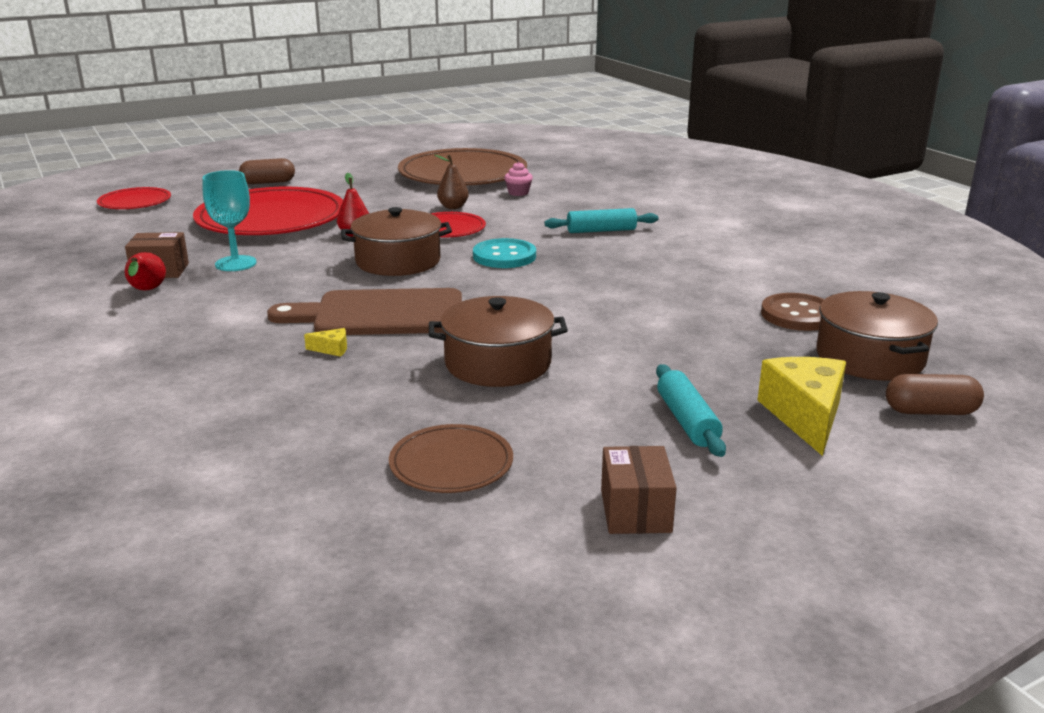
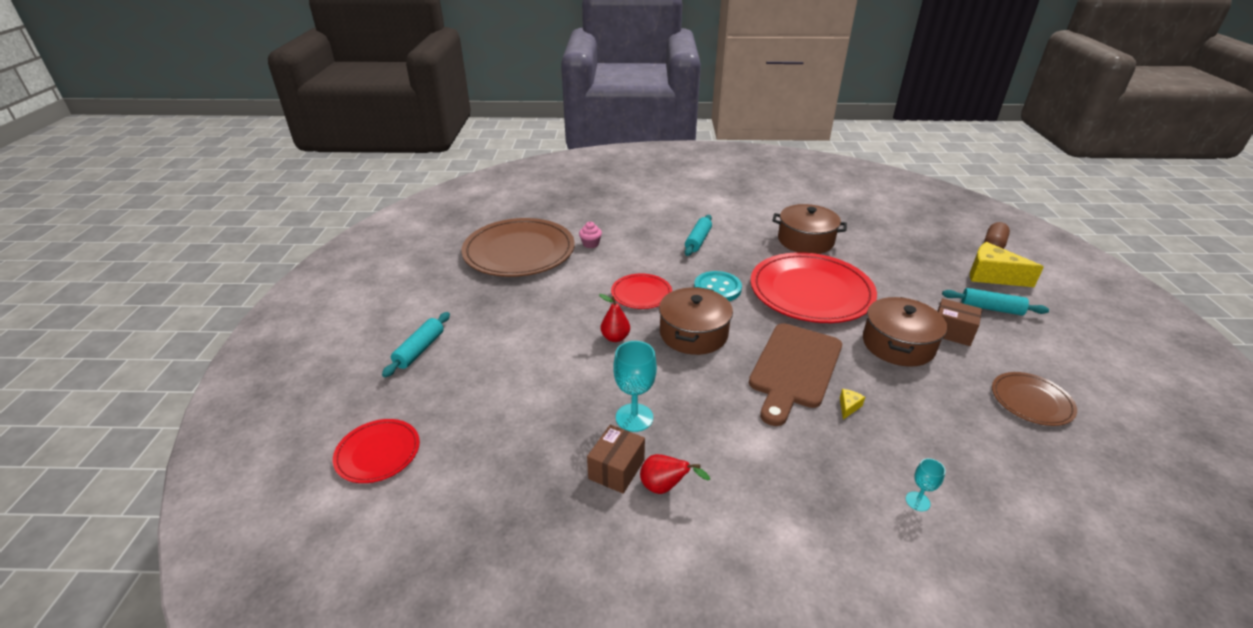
camera: 60 degrees left, 10 degrees up
red plate [193,187,343,235] -> red plate moved to [750,252,877,323]
brown capsule [239,158,295,184] -> turquoise rolling pin [382,312,450,377]
brown pear [435,155,469,209] -> none
brown box [601,446,677,534] -> brown box moved to [938,298,982,346]
brown button [761,293,824,331] -> none
brown pot [816,291,938,381] -> brown pot moved to [772,204,847,254]
none -> turquoise goblet [906,458,946,511]

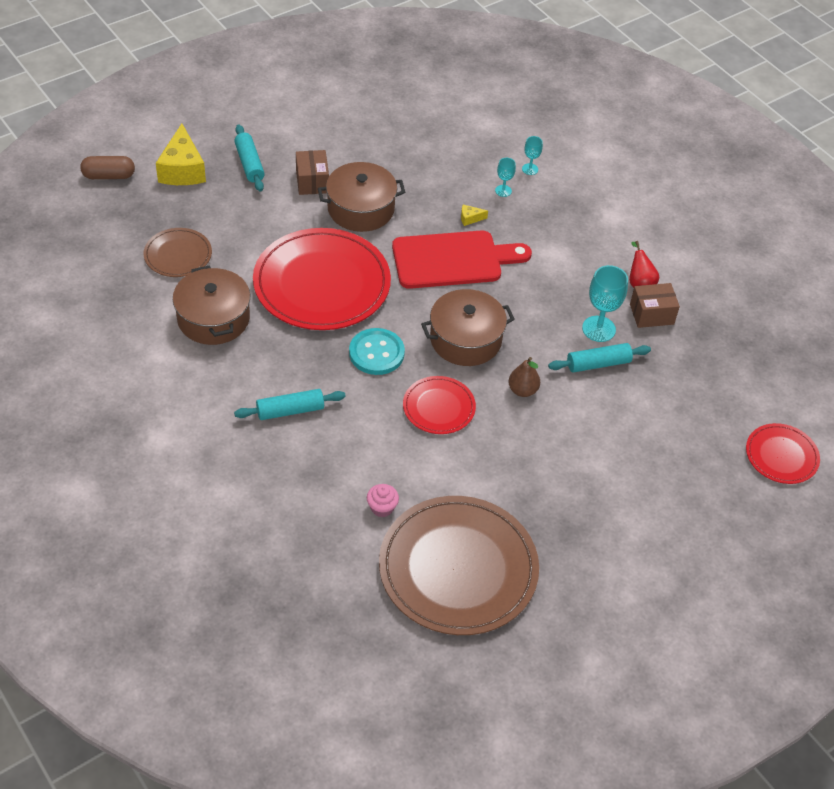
camera: 130 degrees left, 15 degrees up
turquoise rolling pin [382,312,450,377] -> turquoise rolling pin moved to [548,343,651,372]
red pear [599,294,630,342] -> brown pear [508,357,540,397]
brown cutting board [749,323,842,426] -> red cutting board [392,230,532,289]
brown plate [992,372,1077,426] -> brown plate moved to [144,228,212,277]
none -> turquoise goblet [495,158,516,197]

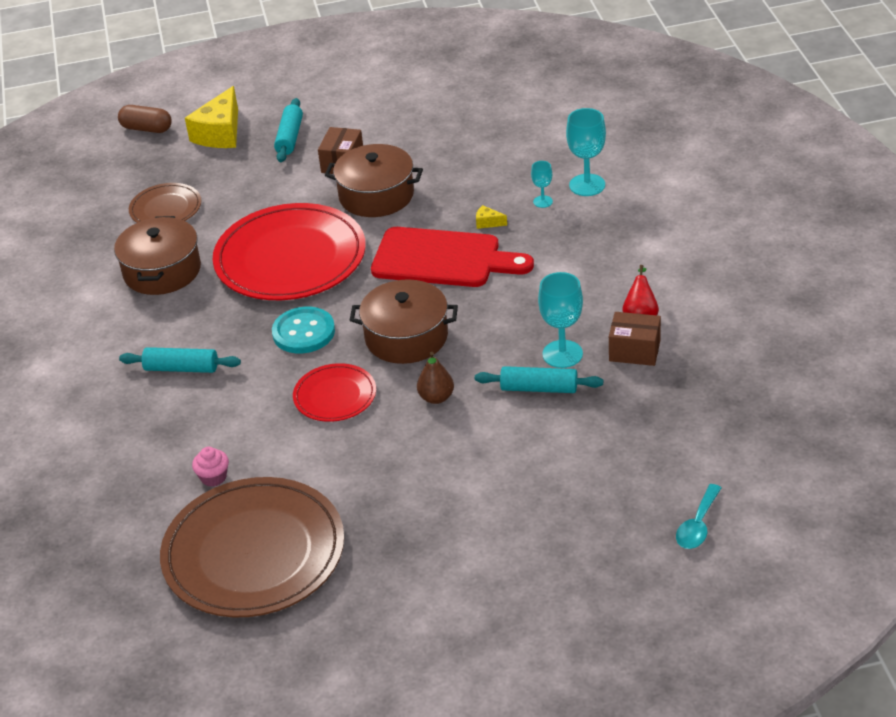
camera: 30 degrees right, 10 degrees down
turquoise goblet [522,136,543,175] -> turquoise goblet [566,108,606,196], size x1.86
red plate [746,423,820,484] -> turquoise spoon [676,484,721,549]

